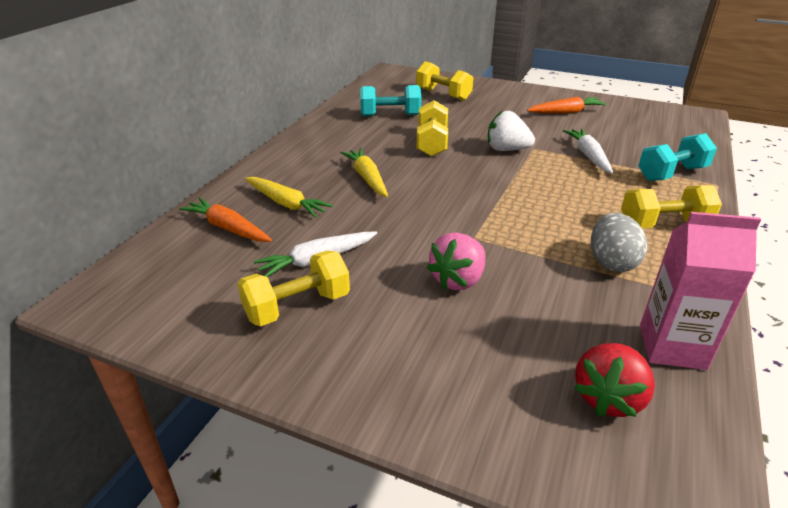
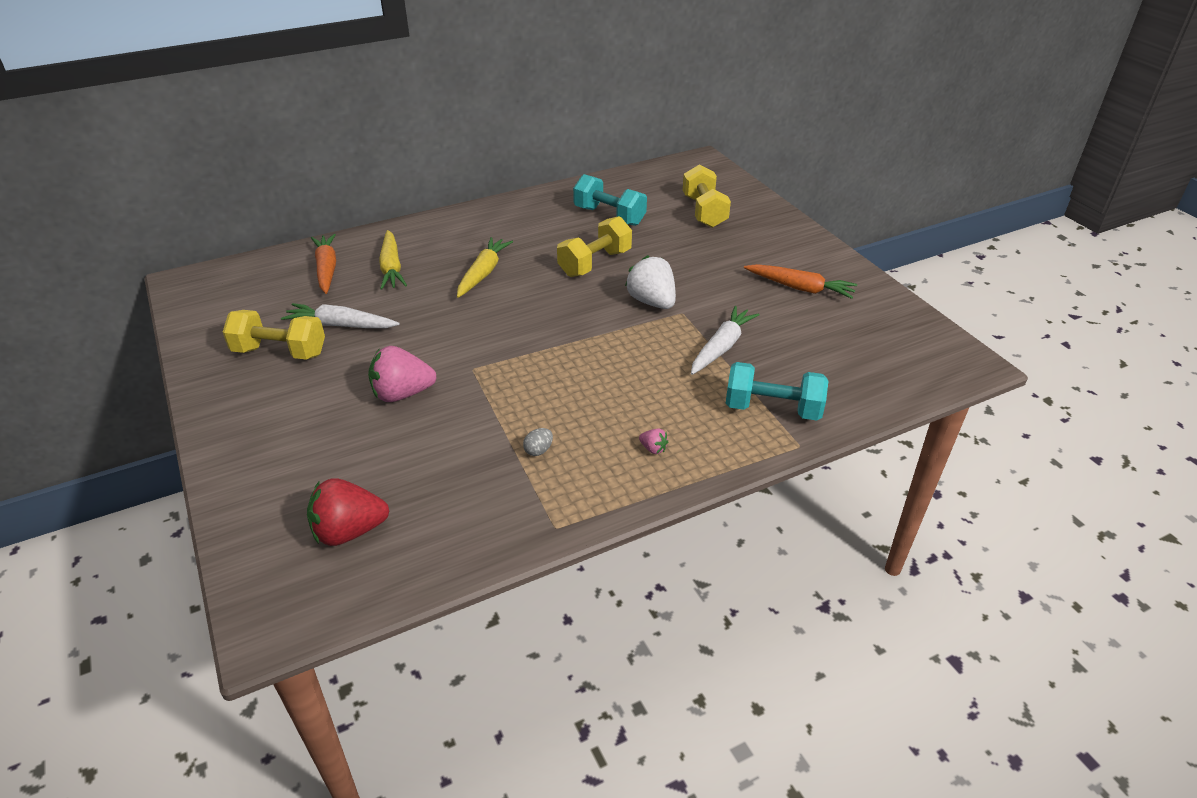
camera: 40 degrees right, 5 degrees up
grey egg [591,213,647,272] -> grey egg [523,428,553,456], size x0.45
yellow dumbbell [621,185,722,228] -> pink strawberry [639,428,668,454]
pink carton [640,212,761,370] -> none

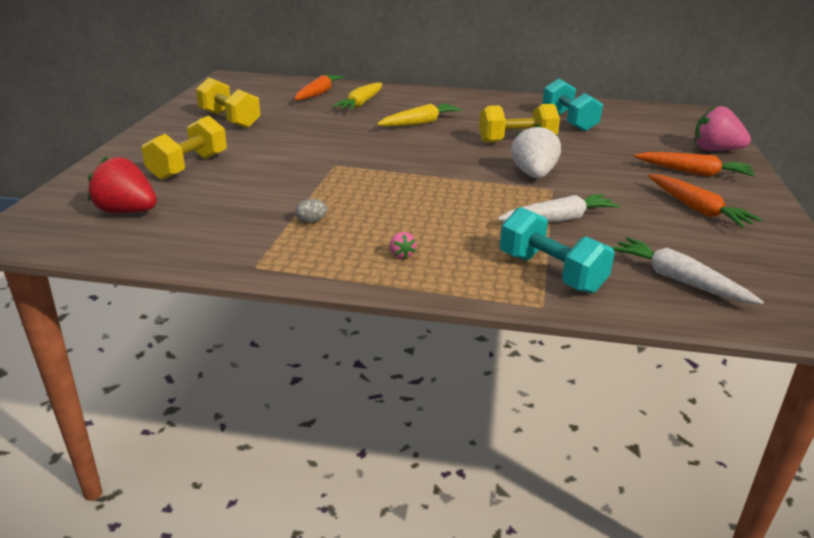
camera: 35 degrees right, 10 degrees down
white carrot [281,303,400,328] -> white carrot moved to [611,237,764,305]
pink strawberry [368,346,437,402] -> pink strawberry moved to [694,105,751,151]
yellow dumbbell [683,164,731,228] -> yellow dumbbell moved to [142,116,227,180]
none -> orange carrot [634,152,755,177]

